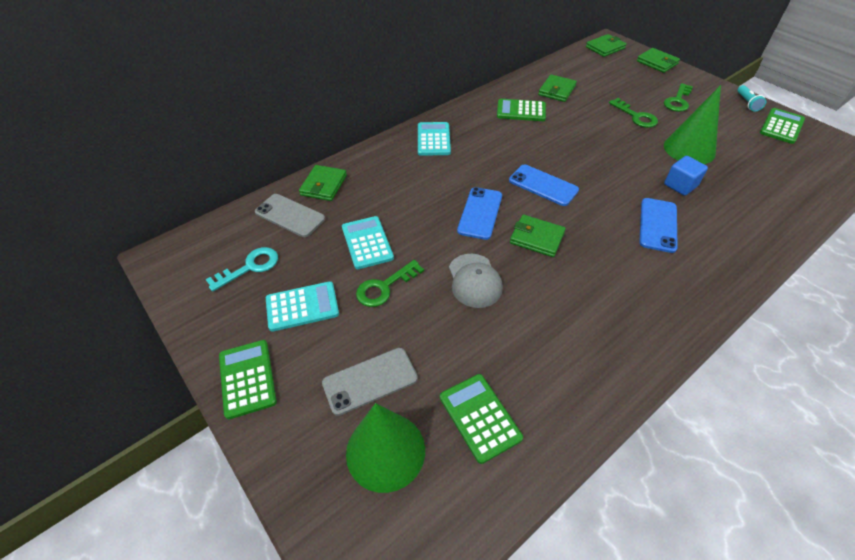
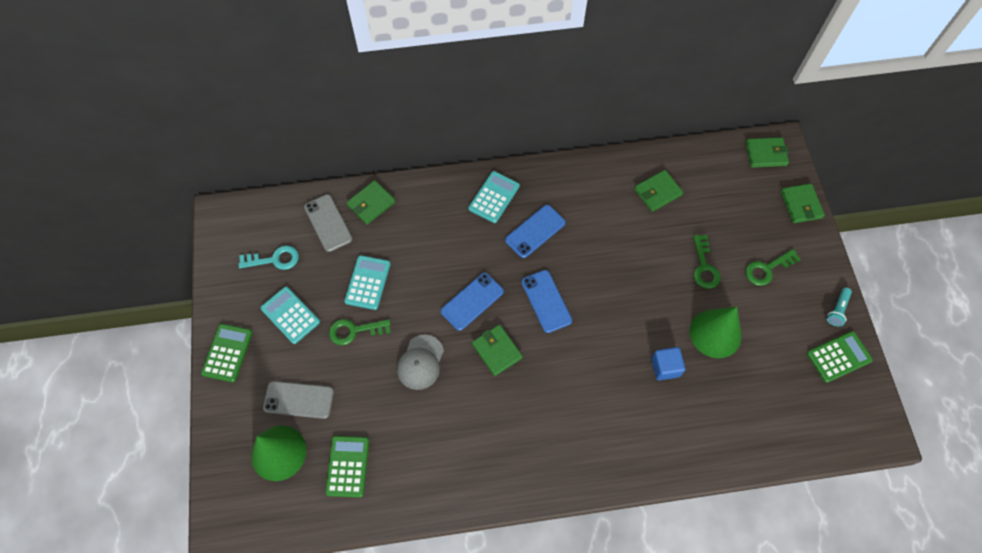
camera: 30 degrees right, 15 degrees up
turquoise calculator [266,281,339,332] -> turquoise calculator turned 150 degrees counterclockwise [261,287,320,344]
green calculator [497,99,546,121] -> none
blue phone [639,198,678,253] -> blue phone moved to [505,205,566,258]

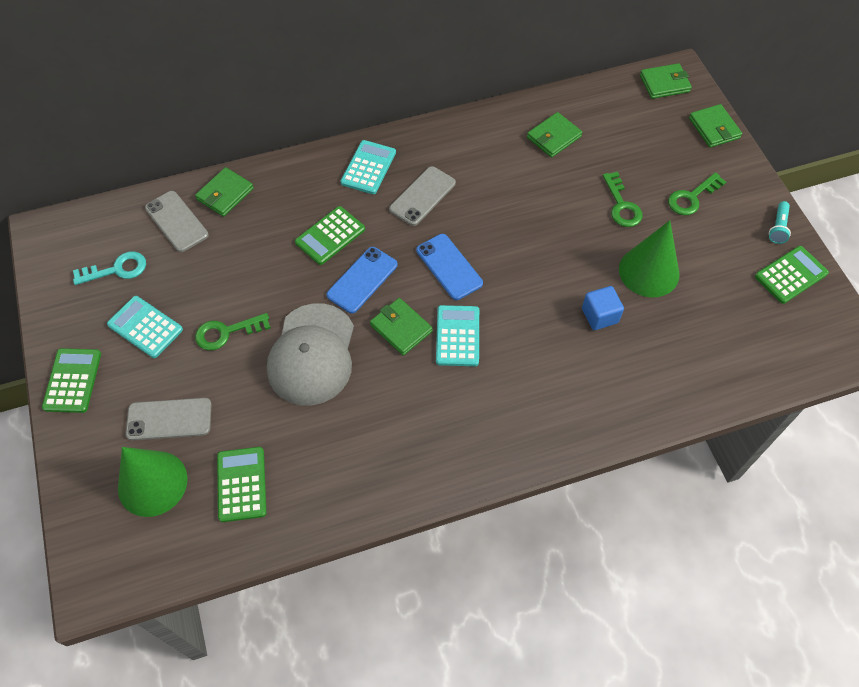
camera: 10 degrees left, 5 degrees down
turquoise calculator [344,255,391,310] -> turquoise calculator moved to [436,305,479,366]
grey cap [397,335,444,390] -> grey cap [267,303,354,406], size x1.63
blue phone [505,205,566,258] -> grey phone [389,166,456,226]
none -> green calculator [295,206,365,265]

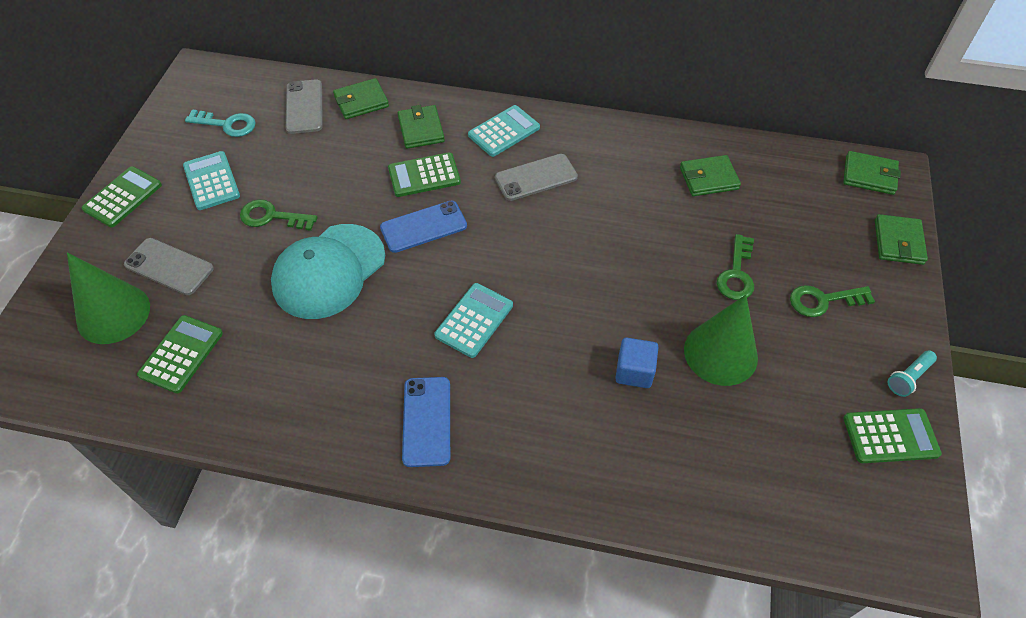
camera: 30 degrees right, 5 degrees down
grey cap [267,303,354,406] -> turquoise cap [271,224,385,319]
green wallet [370,298,433,356] -> green wallet moved to [398,105,445,149]
blue phone [416,234,483,300] -> blue phone moved to [402,377,450,467]

